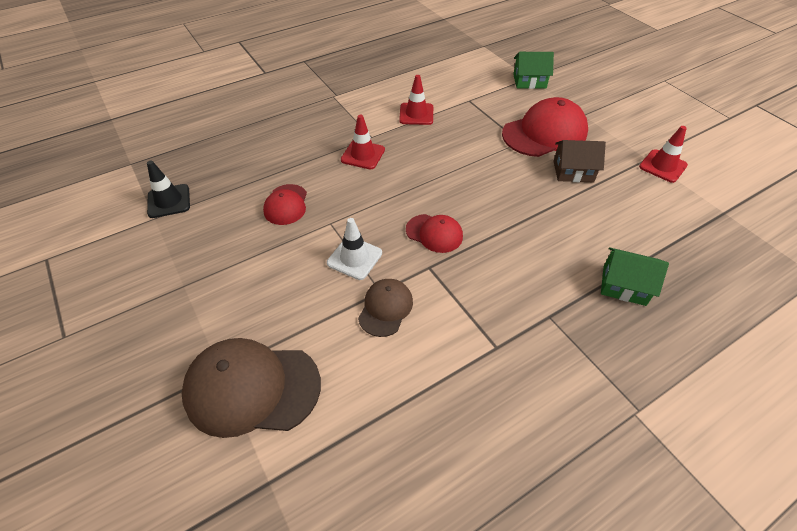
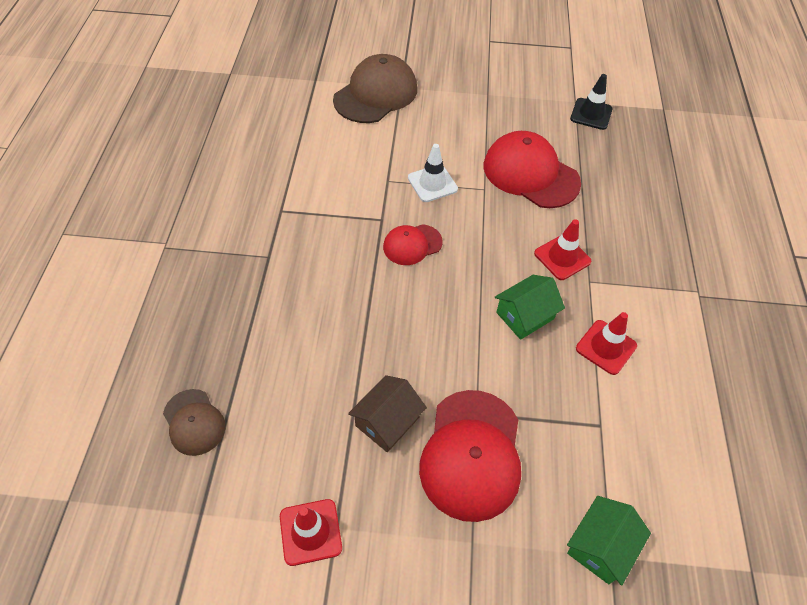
camera: 125 degrees right, 5 degrees up
red cap [263,184,307,225] -> red cap [484,131,581,208], size x1.82
brown cap [358,279,413,337] -> brown cap moved to [163,389,225,456]
green house [601,247,669,306] -> green house moved to [495,275,565,340]

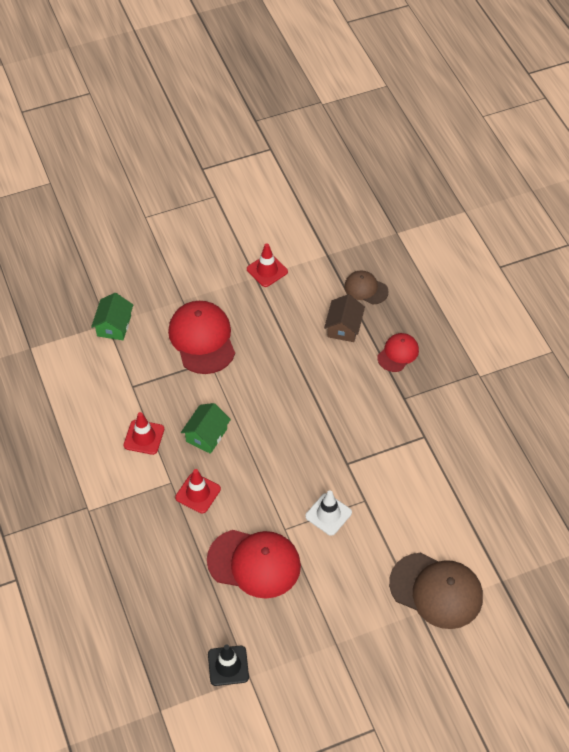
camera: 155 degrees right, 0 degrees up
brown cap [333,54,417,123] -> brown cap turned 75 degrees counterclockwise [389,553,483,629]
brown house [348,375,427,452] -> brown house moved to [324,294,365,342]
red cap [383,224,443,265] -> red cap moved to [377,333,419,372]

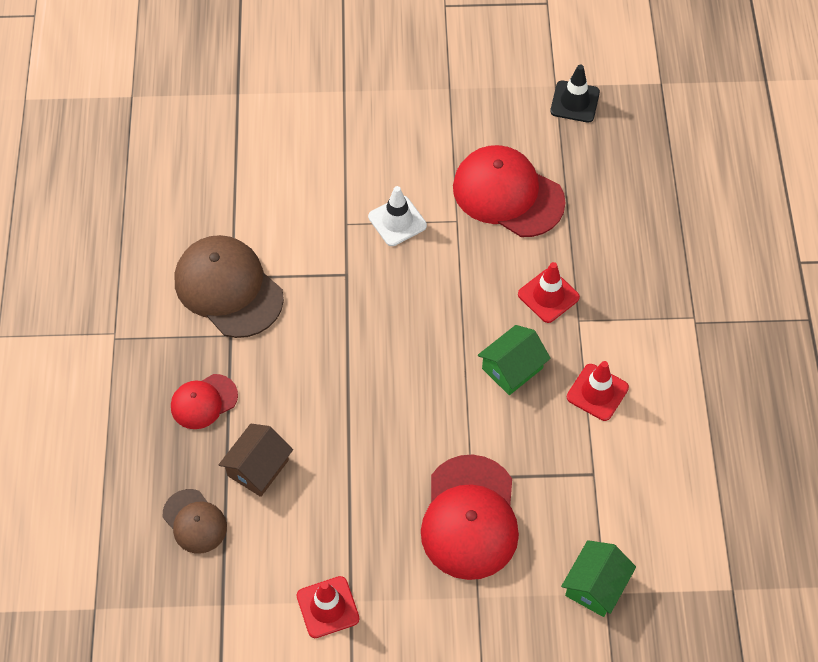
camera: 160 degrees left, 5 degrees up
brown cap [389,553,483,629] -> brown cap moved to [175,235,284,338]

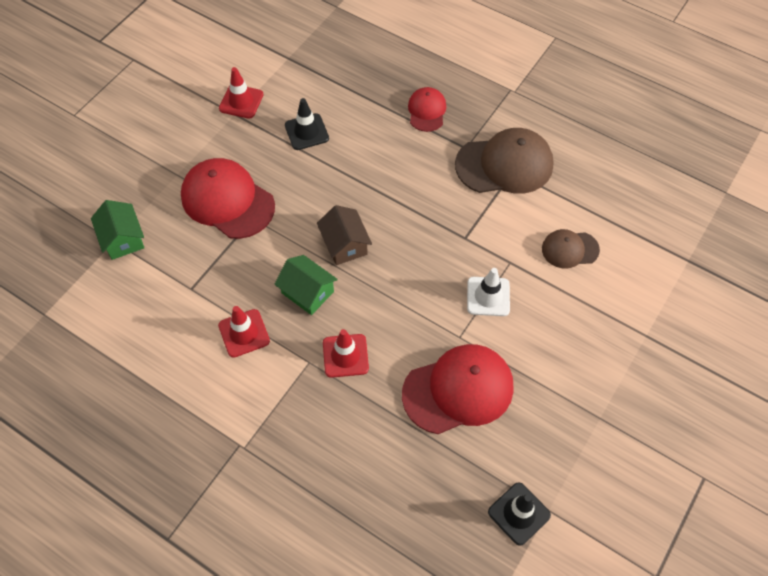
camera: 125 degrees right, 0 degrees up
brown cap [163,489,227,554] -> brown cap moved to [542,229,600,269]
brown house [219,424,293,497] -> brown house moved to [317,205,372,265]
green house [478,325,551,395] -> green house turned 45 degrees counterclockwise [274,255,338,315]
none -> black traffic cone [285,98,329,150]

